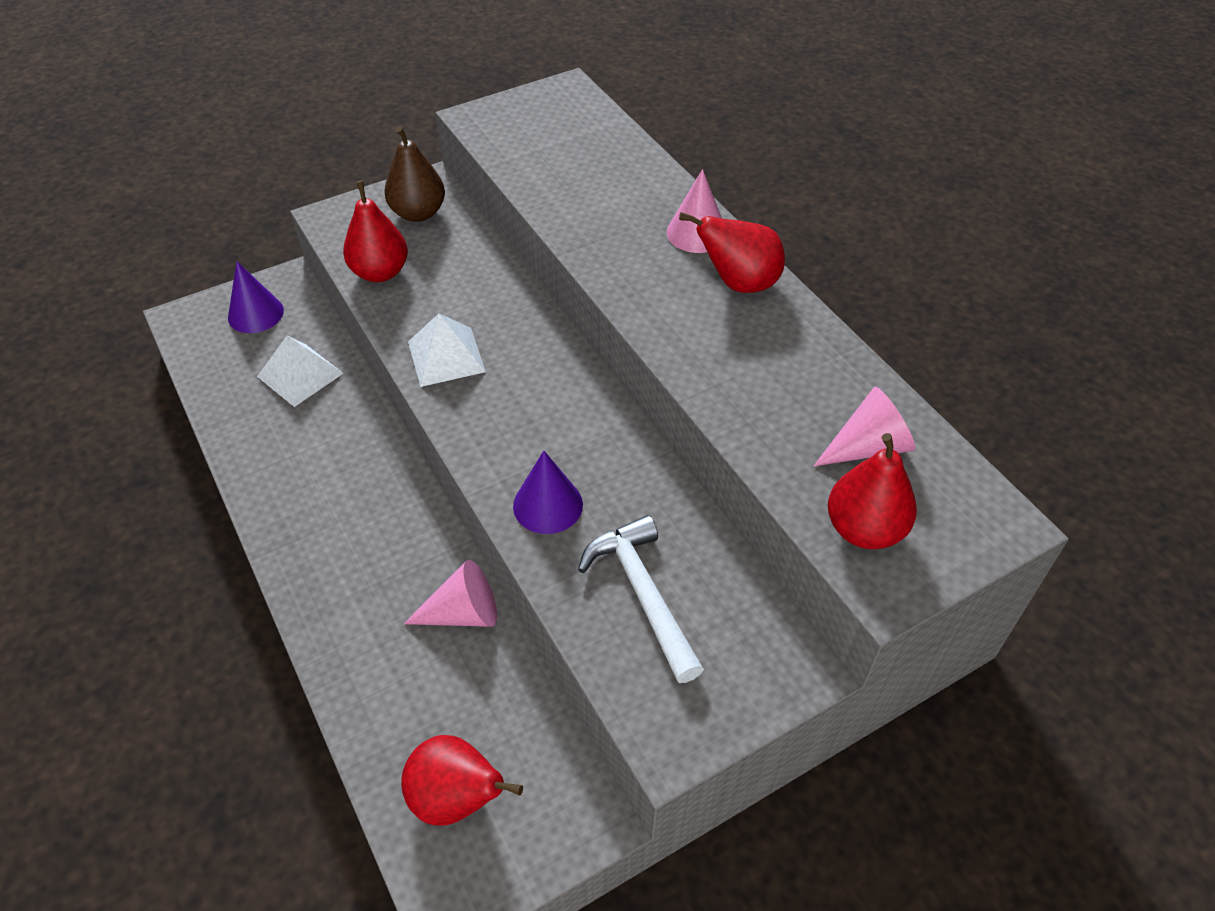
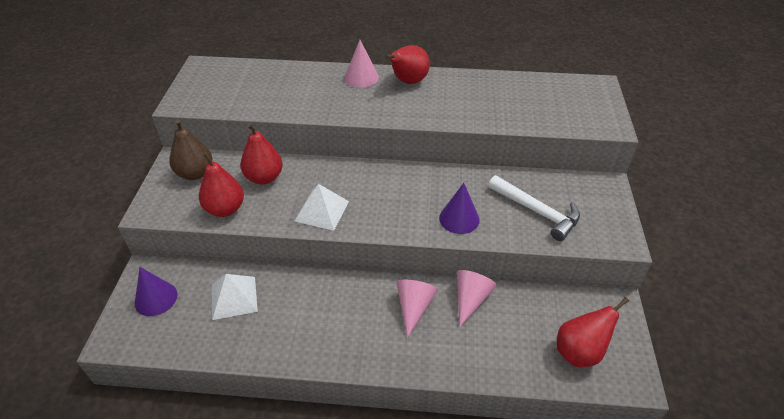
camera: 55 degrees left, 5 degrees down
white hammer [578,515,704,683] -> white hammer turned 150 degrees counterclockwise [488,175,580,241]
pink cone [814,387,915,466] -> pink cone moved to [396,280,438,338]
red pear [828,433,917,549] -> red pear moved to [240,123,283,184]

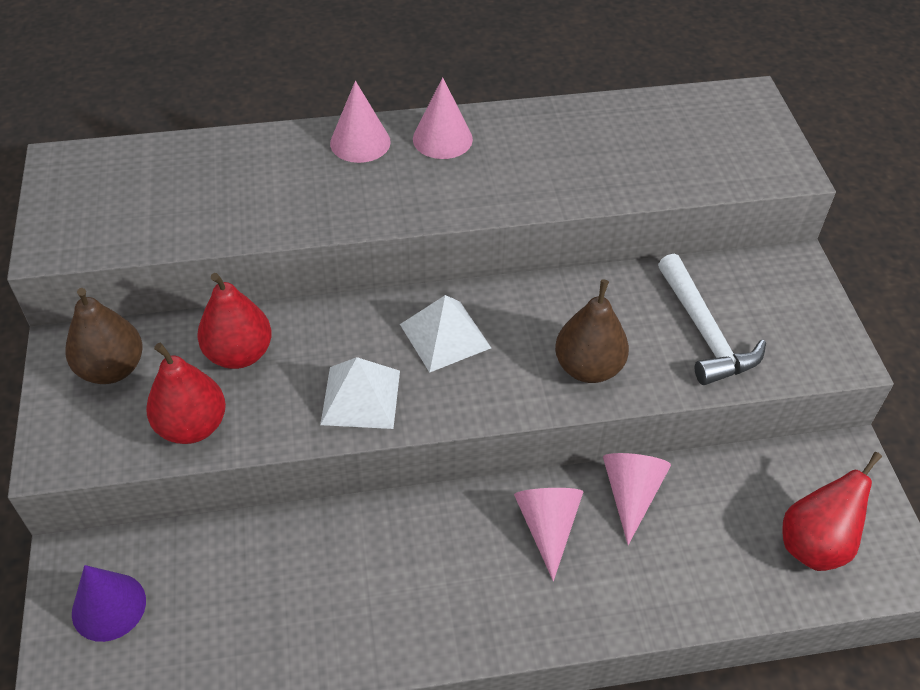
camera: 15 degrees left, 5 degrees up
white pyramid [212,274,258,320] -> white pyramid moved to [400,295,491,373]
red pear [385,45,430,84] -> pink cone [413,77,473,159]
purple cone [439,183,480,234] -> brown pear [555,279,629,383]
white hammer [488,175,580,241] -> white hammer turned 45 degrees clockwise [658,254,766,385]

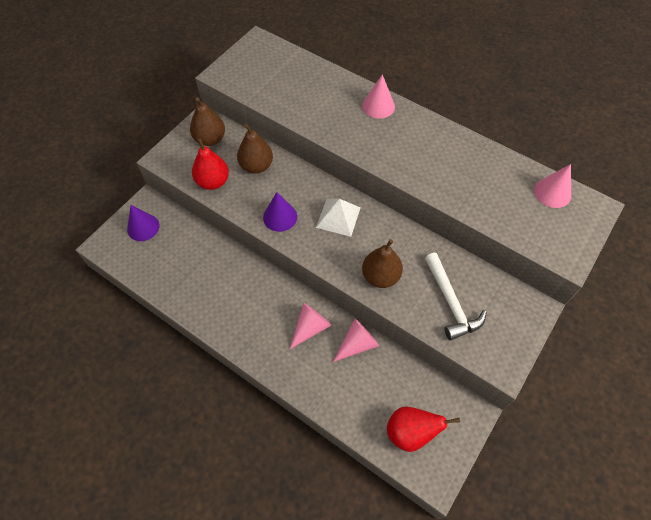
camera: 45 degrees right, 10 degrees up
red pear [197,273,272,369] -> brown pear [237,124,273,174]
white pyramid [320,357,400,429] -> purple cone [263,192,297,232]
pink cone [413,77,473,159] -> pink cone moved to [534,164,571,208]
white hammer [658,254,766,385] -> white hammer turned 45 degrees counterclockwise [425,253,487,340]

